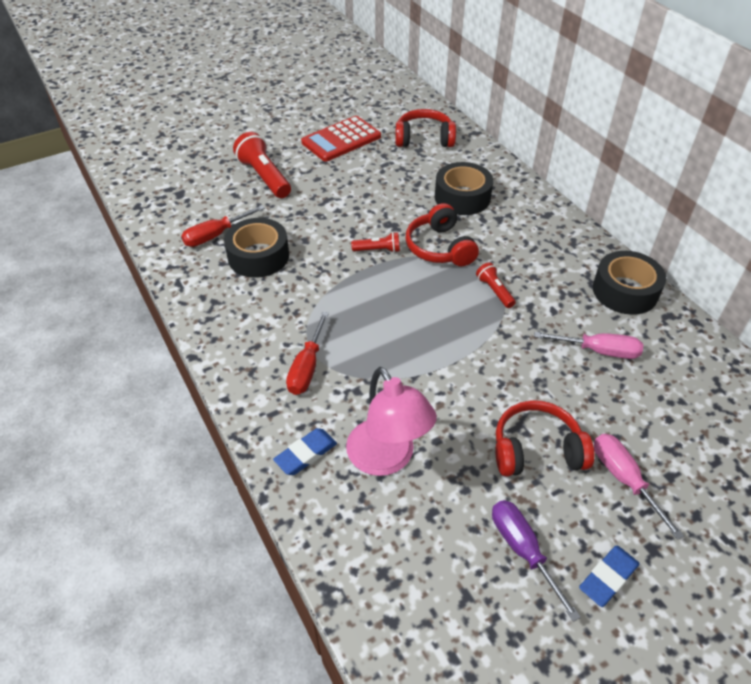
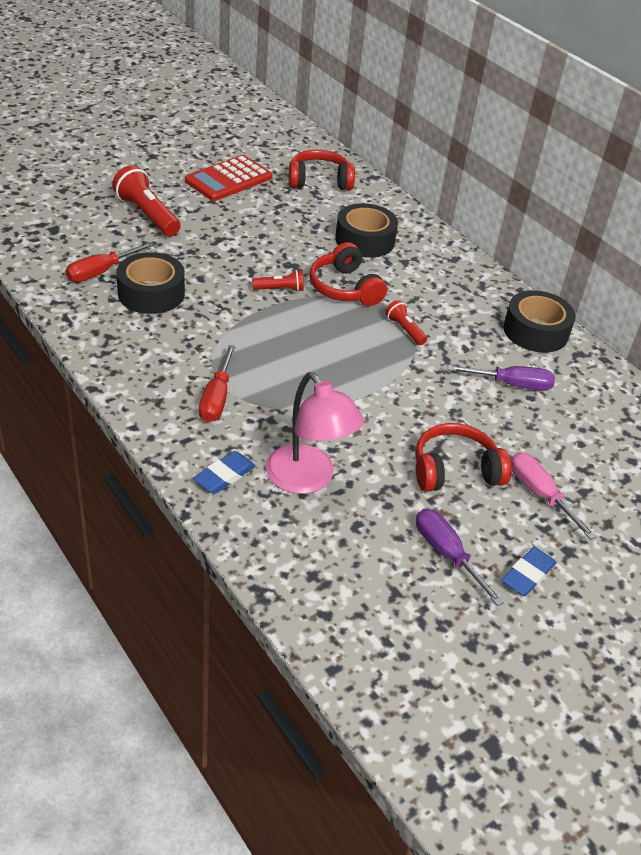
camera: 10 degrees left, 5 degrees down
pink screwdriver [534,332,643,359] -> purple screwdriver [448,365,555,391]

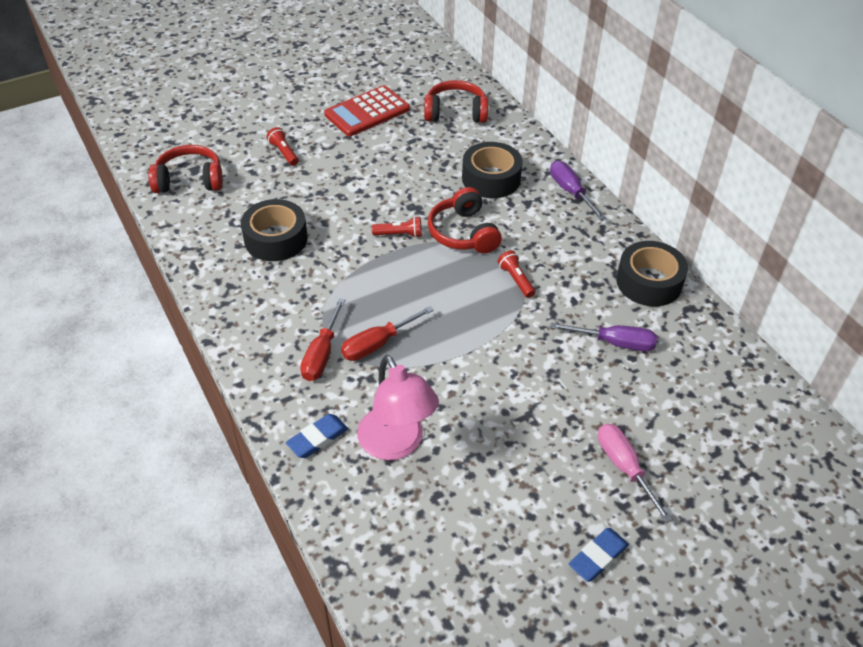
camera: 10 degrees right, 5 degrees up
red screwdriver [65,242,154,282] -> red screwdriver moved to [341,306,434,361]
red flashlight [112,165,181,236] -> red flashlight [267,127,298,166], size x0.54
red headphones [415,423,511,492] -> red headphones moved to [148,145,223,193]
purple screwdriver [416,509,504,606] -> purple screwdriver moved to [550,161,606,220]

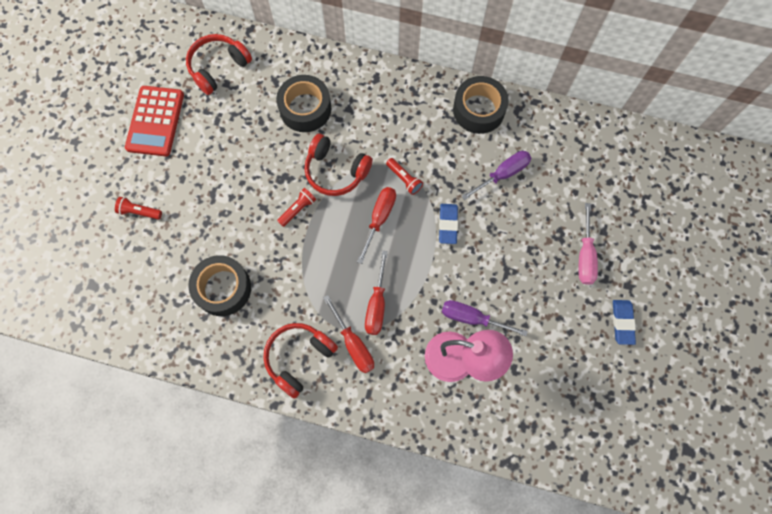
camera: 45 degrees left, 25 degrees up
red headphones [148,145,223,193] -> red headphones moved to [263,323,338,399]
blue eraser [286,414,348,458] -> blue eraser moved to [439,204,458,244]
red flashlight [498,250,535,298] -> red flashlight turned 150 degrees counterclockwise [386,158,423,195]
purple screwdriver [550,161,606,220] -> purple screwdriver moved to [442,300,528,336]
pink screwdriver [598,424,673,523] -> pink screwdriver turned 105 degrees counterclockwise [578,203,598,285]
none -> red screwdriver [357,187,396,264]

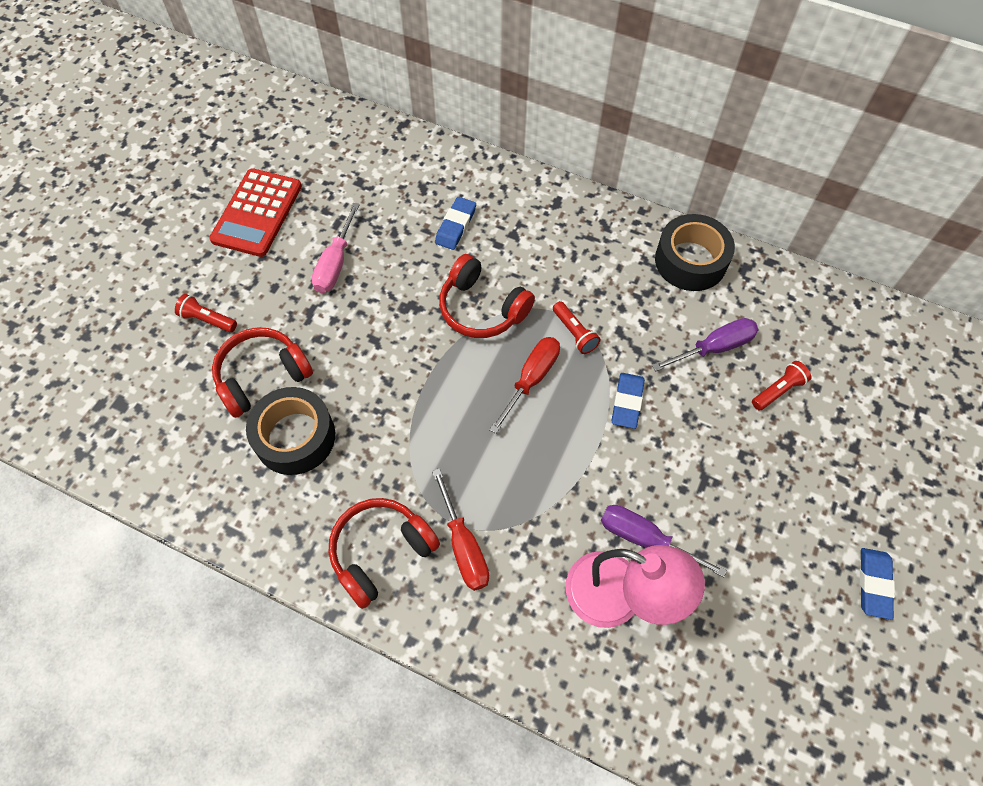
camera: 10 degrees right, 10 degrees down
red headphones [186,34,252,95] -> red headphones moved to [212,327,313,418]
black tape [276,75,331,132] -> blue eraser [435,197,476,250]
red flashlight [277,188,316,227] -> red flashlight moved to [752,361,811,410]
red screwdriver [365,251,388,335] -> none
pink screwdriver [578,203,598,285] -> pink screwdriver moved to [311,203,360,293]

